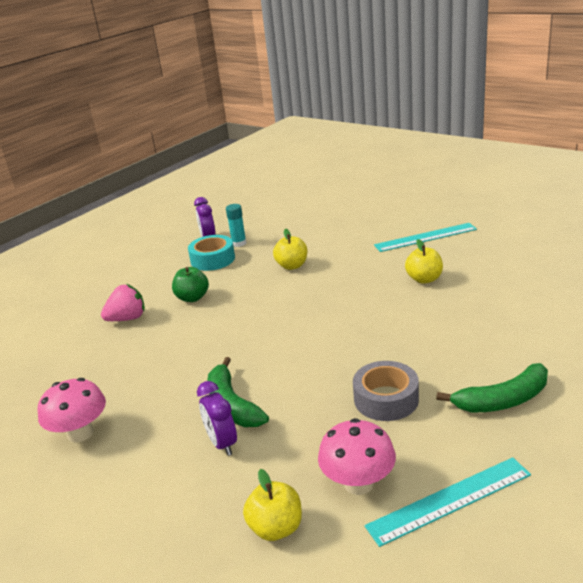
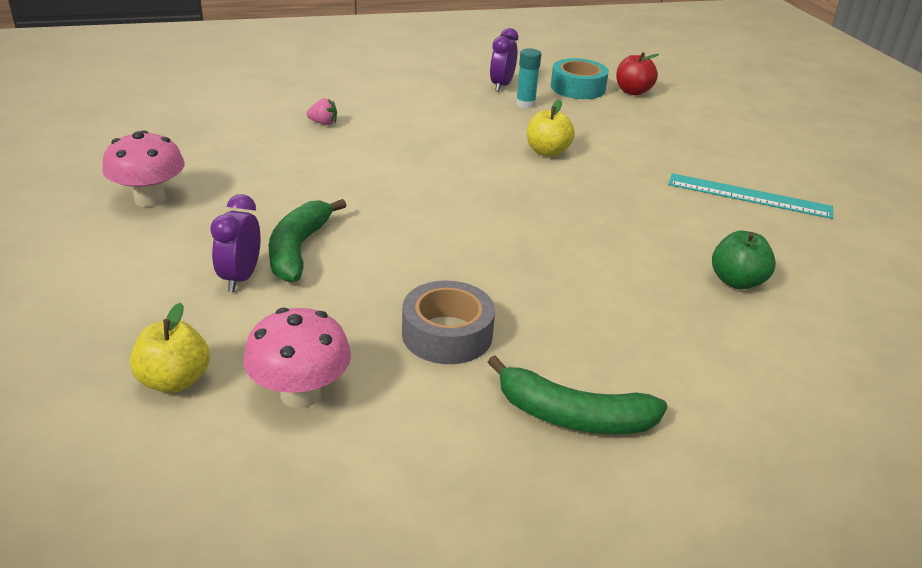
camera: 30 degrees right, 5 degrees up
pink strawberry [101,284,145,321] -> pink strawberry [306,98,337,125], size x0.58
green apple [172,267,209,302] -> green apple moved to [712,231,776,290]
turquoise tape [188,235,235,271] -> turquoise tape moved to [551,58,609,99]
turquoise ruler [365,457,531,547] -> none
yellow apple [405,239,443,284] -> none
none -> red apple [616,52,659,95]

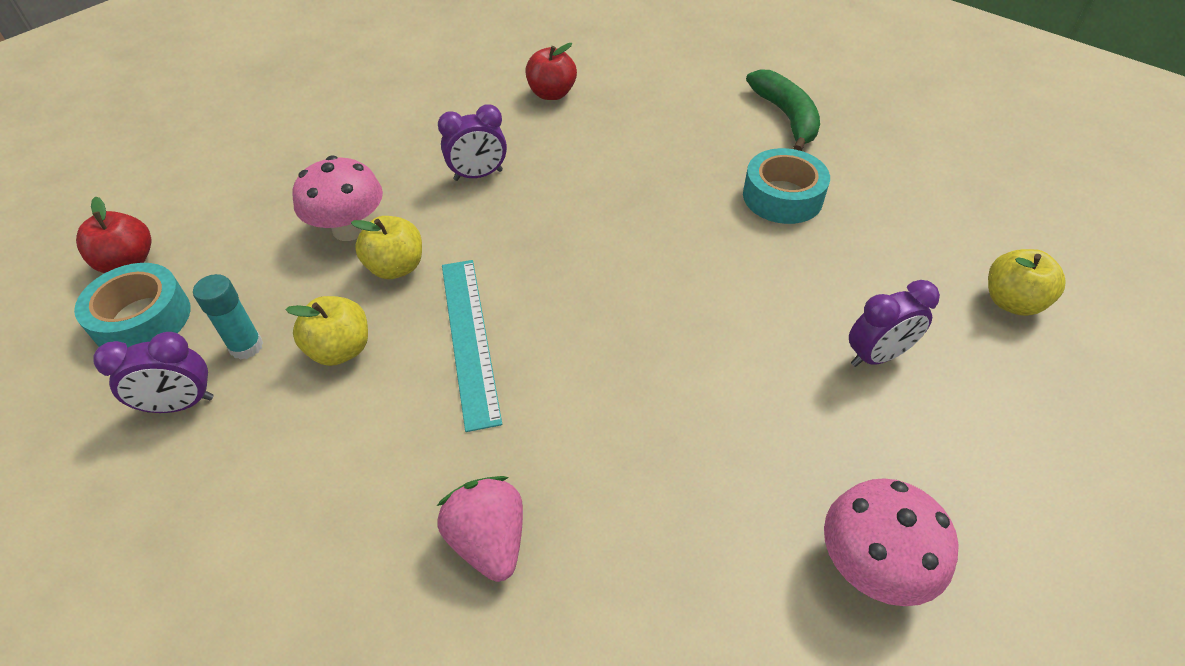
camera: 120 degrees left, 15 degrees up
pink mushroom [243,308,351,408] -> pink mushroom moved to [292,155,383,241]
green banana [268,199,346,282] -> none
pink strawberry [306,98,337,125] -> pink strawberry [437,476,523,582], size x1.74
grey tape [402,280,495,364] -> turquoise tape [743,148,830,224]
turquoise ruler [668,173,833,219] -> turquoise ruler moved to [442,260,502,432]
green apple [712,231,776,290] -> red apple [525,43,577,100]
none -> yellow apple [286,296,368,366]
none -> purple clock [438,104,507,181]

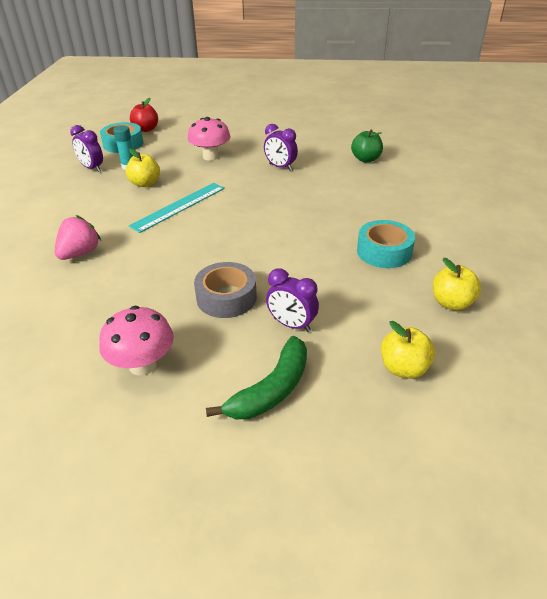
camera: 55 degrees right, 10 degrees down
yellow apple [351,216,422,279] -> yellow apple moved to [433,258,481,310]
red apple [525,43,577,100] -> green apple [351,130,383,162]
green banana [746,69,820,151] -> green banana moved to [206,336,307,419]
none -> grey tape [194,262,257,318]

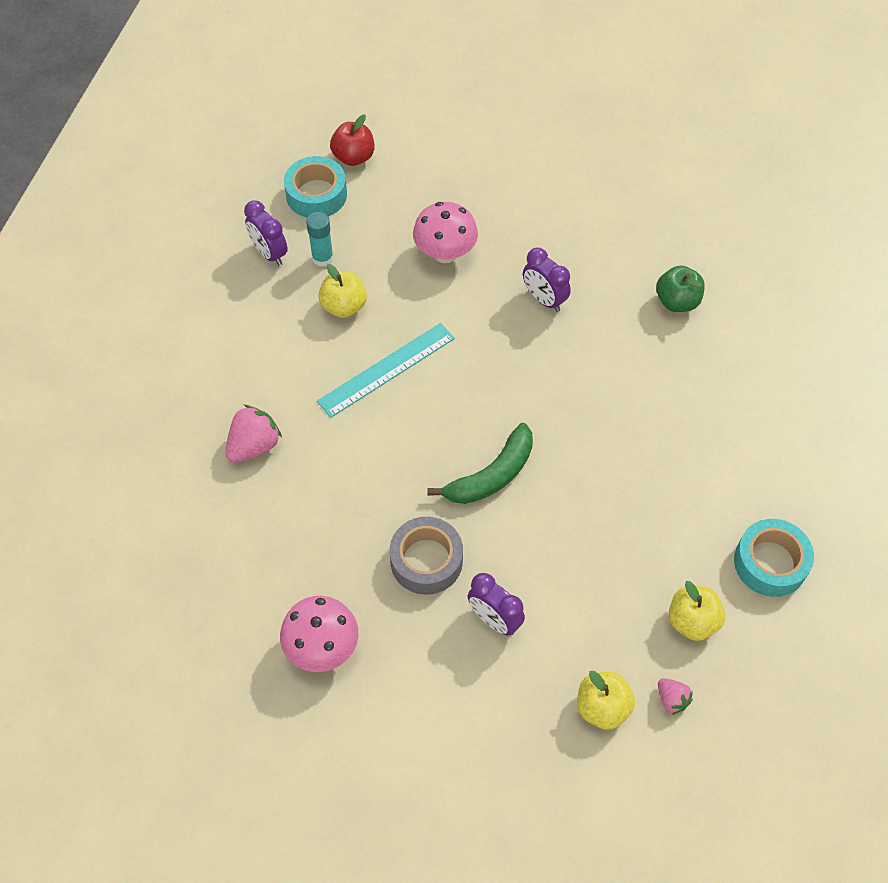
camera: 10 degrees right, 20 degrees up
green banana [206,336,307,419] -> green banana moved to [427,423,533,504]
turquoise tape [357,220,415,268] -> turquoise tape moved to [734,519,814,597]
none -> pink strawberry [658,678,693,715]

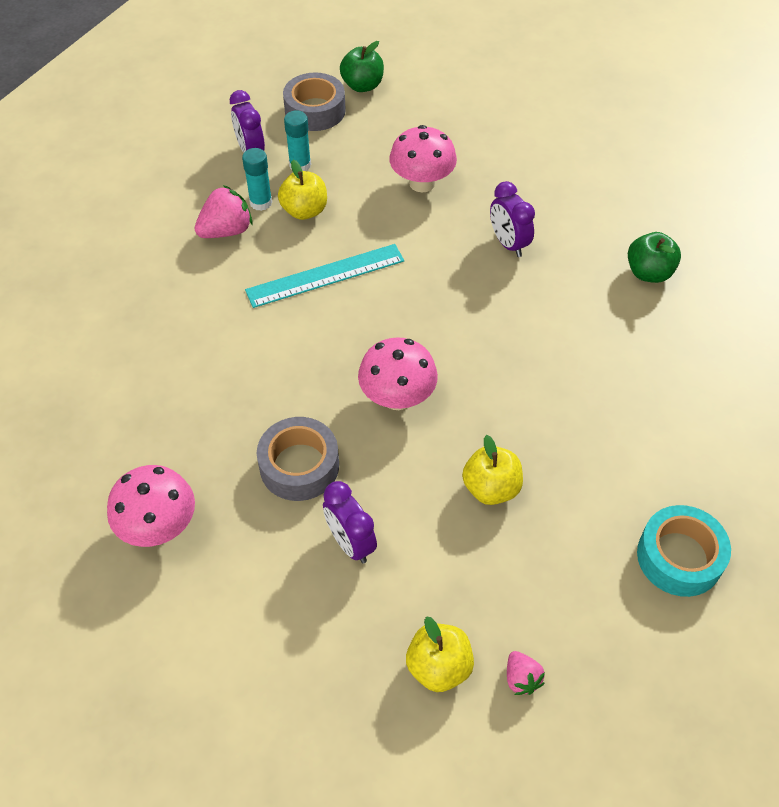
camera: 15 degrees right, 5 degrees down
pink strawberry [225,405,282,463] -> pink strawberry moved to [195,185,253,238]
turquoise tape [284,156,347,218] -> grey tape [283,72,346,131]
red apple [330,114,374,166] -> green apple [340,41,384,92]
green banana [427,423,533,504] -> pink mushroom [358,337,438,410]
yellow apple [669,581,725,641] -> yellow apple moved to [462,435,523,505]
none -> turquoise glue stick [242,148,272,211]

